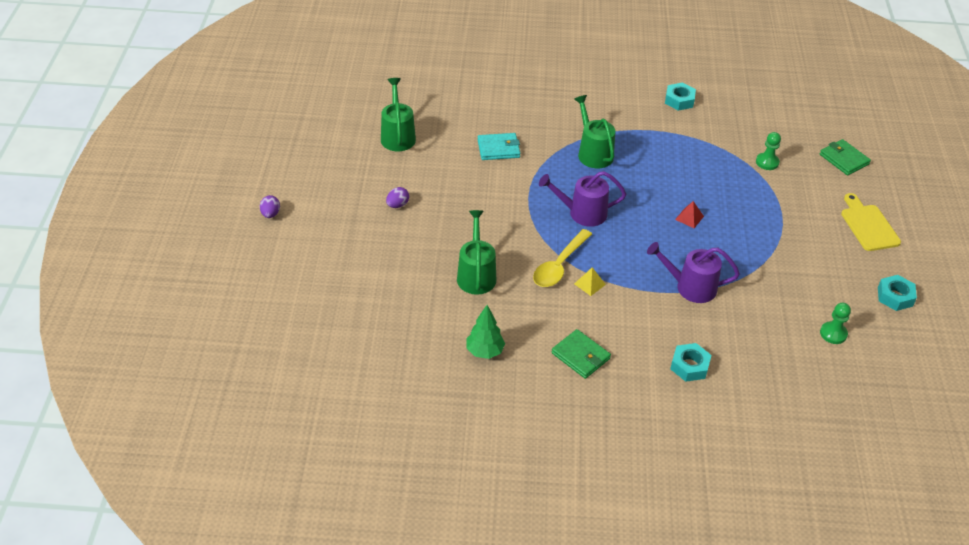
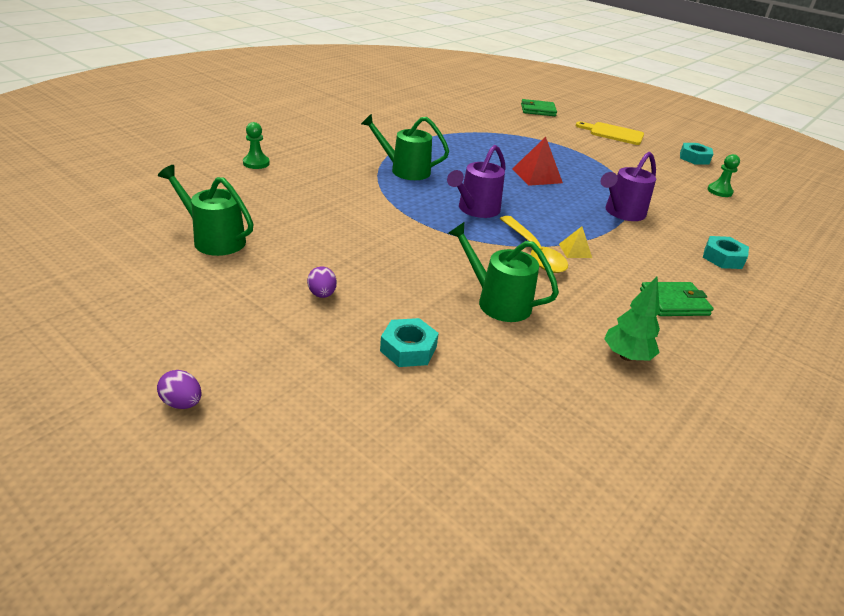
camera: 55 degrees left, 10 degrees down
turquoise wallet [477,133,520,160] -> none
turquoise nut [665,82,696,111] -> turquoise nut moved to [380,318,439,367]
red pyramid [675,201,704,228] -> red pyramid [512,137,563,186], size x1.76
green pawn [756,132,781,170] -> green pawn moved to [243,122,270,169]

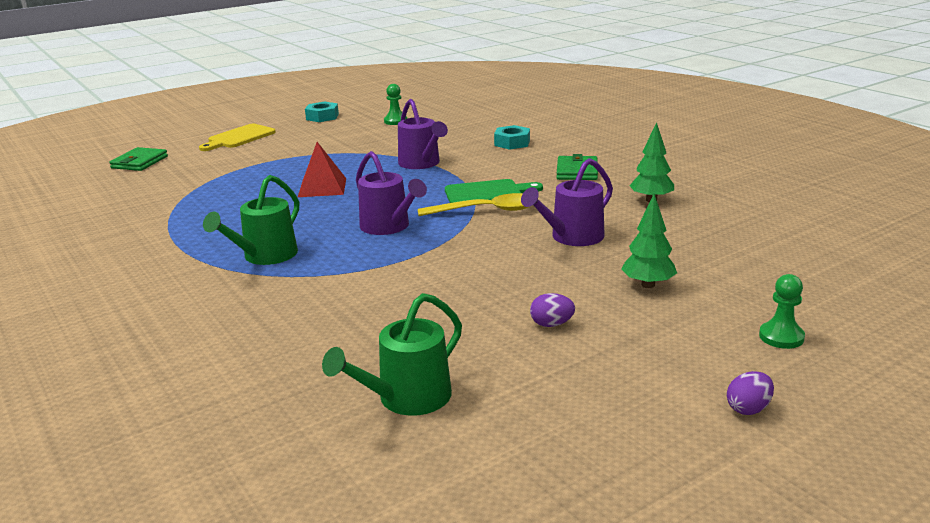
camera: 70 degrees left, 10 degrees down
green pawn [243,122,270,169] -> green pawn moved to [759,274,805,349]
turquoise nut [380,318,439,367] -> green tree [621,194,677,288]
green watering can [448,222,559,322] -> purple watering can [521,158,613,246]
yellow pyramid [559,226,592,258] -> green cutting board [445,179,543,203]

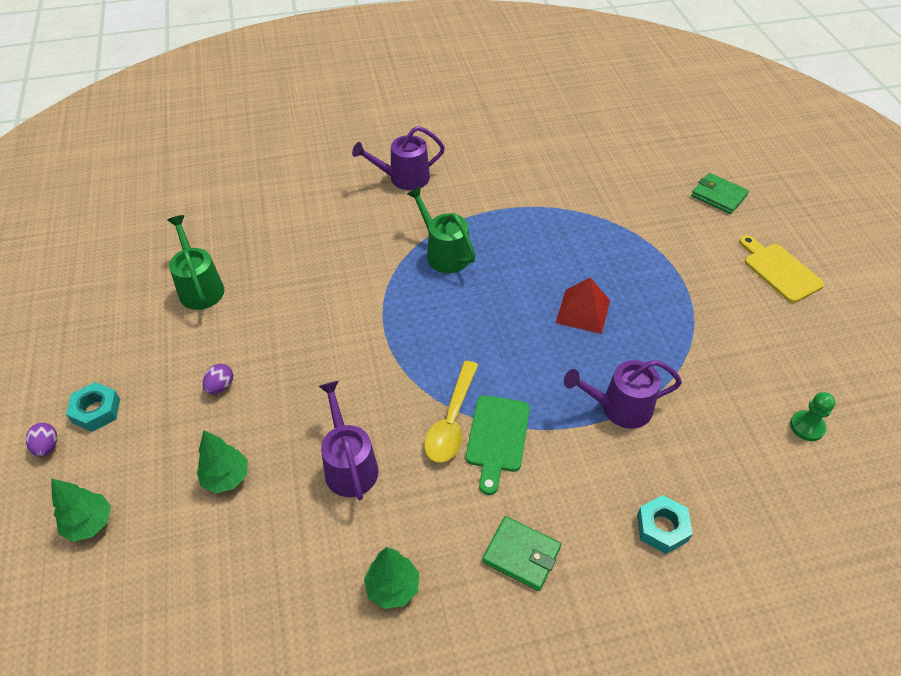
camera: 110 degrees right, 25 degrees up
turquoise nut [305,101,339,122] -> turquoise nut moved to [66,382,120,432]
purple watering can [356,151,427,235] -> purple watering can moved to [352,126,445,190]
green pawn [759,274,805,349] -> green tree [51,478,111,542]

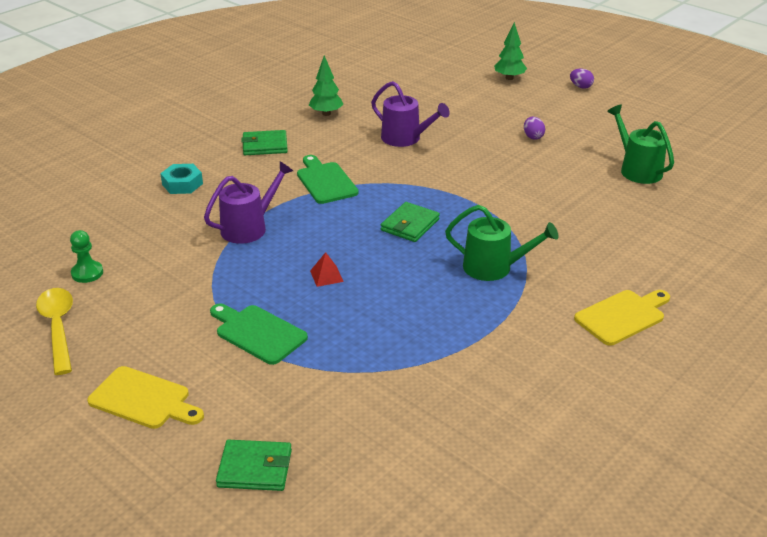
camera: 145 degrees right, 15 degrees down
turquoise nut [66,382,120,432] -> none
green watering can [167,215,224,310] -> green watering can turned 150 degrees counterclockwise [607,105,674,184]
green tree [197,430,248,493] -> none
purple watering can [352,126,445,190] -> yellow cutting board [574,290,670,346]
yellow spoon [424,361,478,463] -> yellow spoon moved to [36,288,73,375]
red pyramid [556,277,610,334] -> red pyramid [310,252,344,287], size x0.57
none -> green cutting board [210,304,308,365]
none -> green wallet [381,202,440,242]

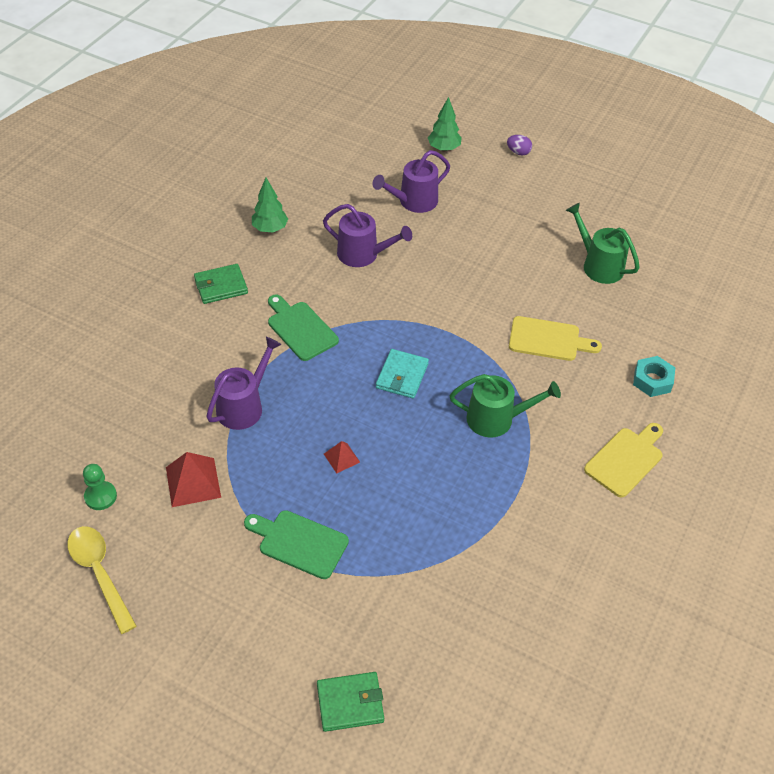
camera: 15 degrees left, 15 degrees up
yellow cutting board [87,366,204,429] -> yellow cutting board moved to [509,316,602,361]
turquoise nut [160,164,203,194] -> turquoise nut moved to [633,356,675,397]
green wallet [381,202,440,242] -> turquoise wallet [376,349,429,399]
purple egg [524,117,545,140] -> none
none -> red pyramid [166,452,221,507]
none -> purple watering can [373,150,450,213]

